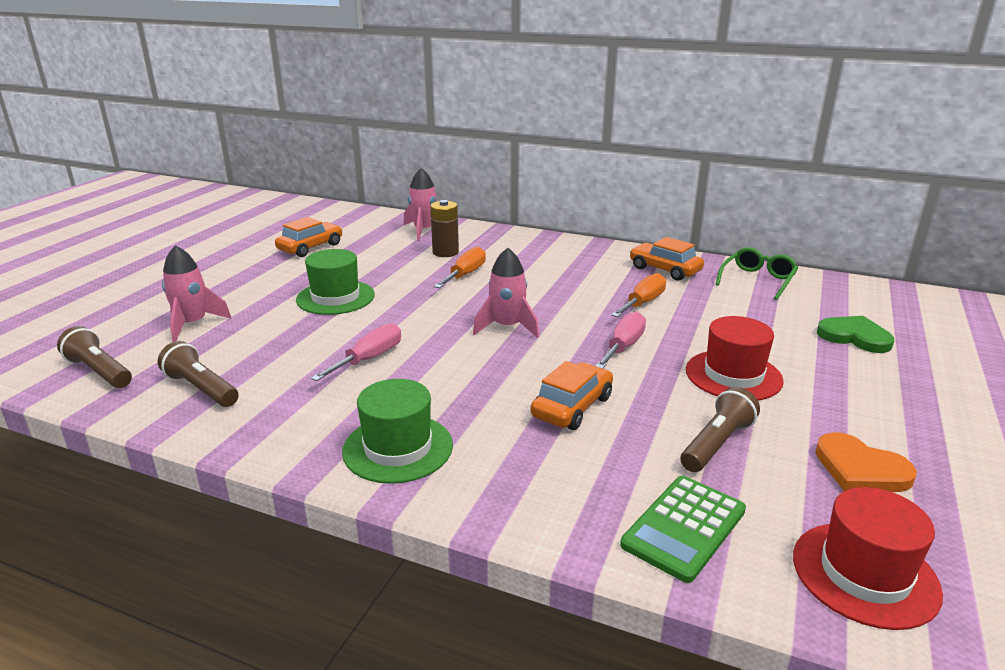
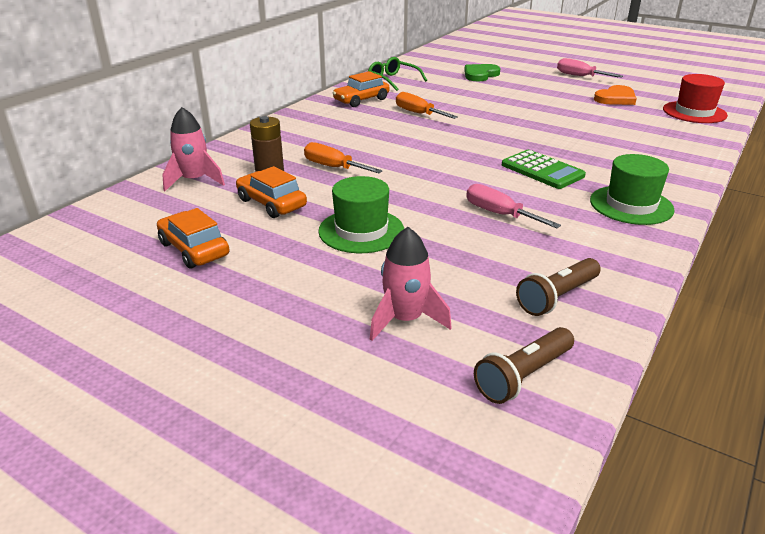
camera: 80 degrees left, 5 degrees up
pink rocket [473,248,539,338] -> none
orange car [531,361,613,430] -> orange car moved to [236,166,307,218]
pink screwdriver [596,312,646,369] -> pink screwdriver moved to [557,58,623,78]
green calculator [620,476,746,583] -> green calculator moved to [502,150,586,189]
brown flashlight [681,387,760,472] -> none
red hat [686,316,784,400] -> none

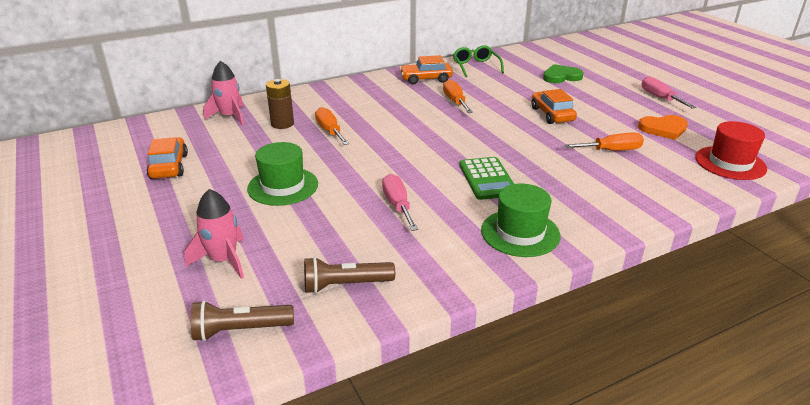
camera: 30 degrees right, 0 degrees up
orange car [236,166,307,218] -> orange car moved to [531,89,577,124]
none -> orange screwdriver [563,132,644,151]

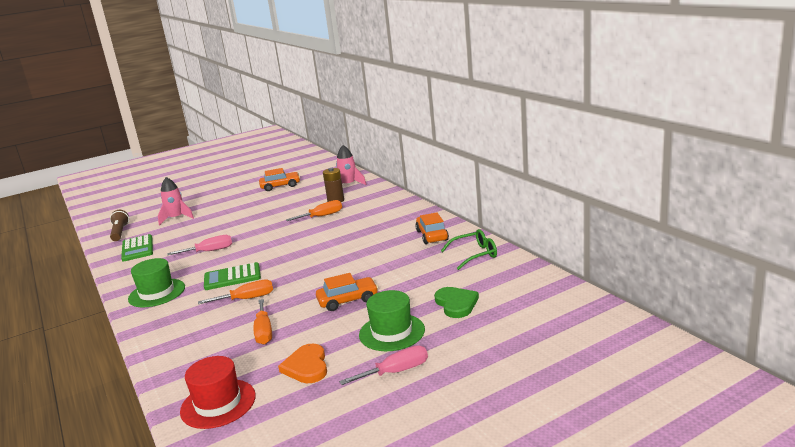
camera: 90 degrees right, 10 degrees down
green hat [247,142,318,206] -> green hat moved to [359,290,425,351]
brown flashlight [304,257,395,294] -> green calculator [121,234,153,261]
orange screwdriver [443,79,473,113] -> orange screwdriver moved to [198,279,273,304]

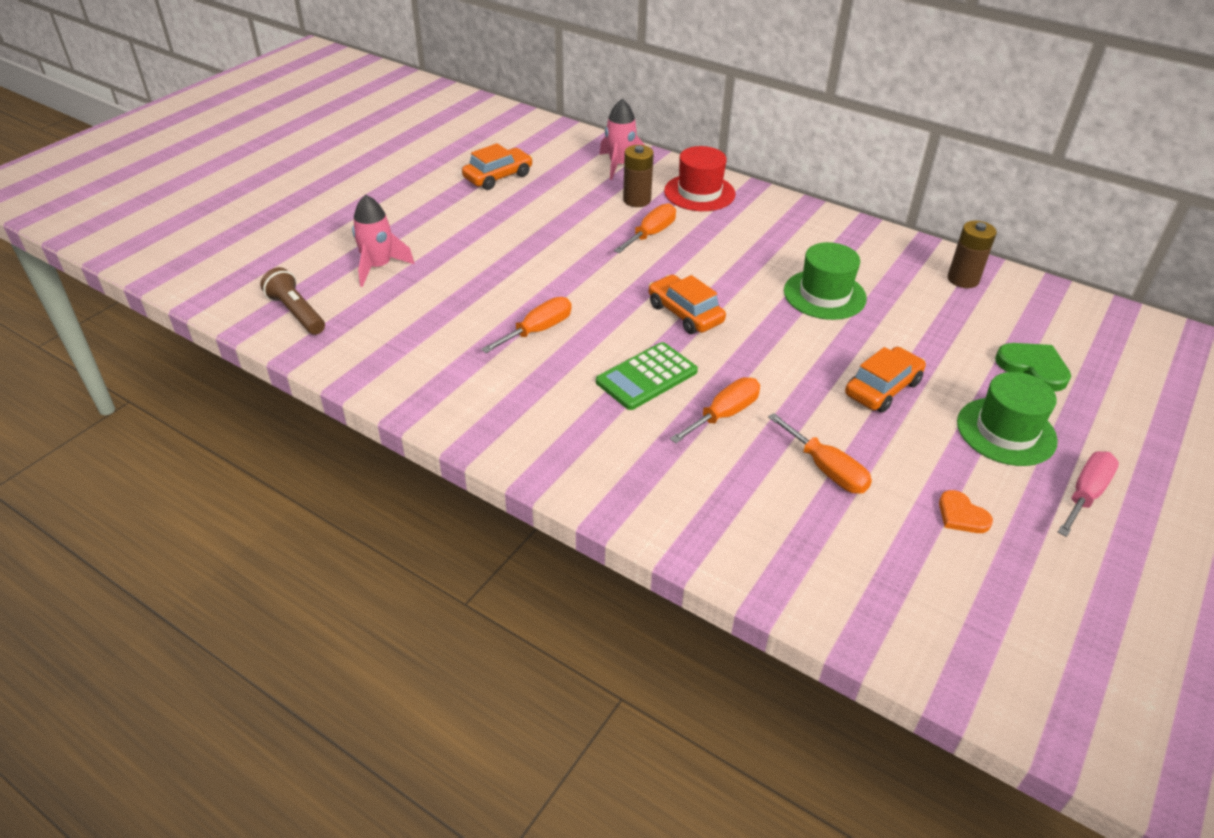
camera: 30 degrees left, 20 degrees up
green calculator [121,234,153,261] -> none
green hat [128,258,185,307] -> green hat moved to [784,242,867,320]
pink screwdriver [167,235,232,255] -> orange screwdriver [481,297,572,353]
red hat [180,356,256,429] -> red hat moved to [664,146,736,211]
orange heart [278,344,327,383] -> orange heart [939,490,993,533], size x0.65
orange car [415,212,449,244] -> orange car moved to [649,275,726,334]
green glasses [441,229,497,270] -> brown battery [948,221,997,288]

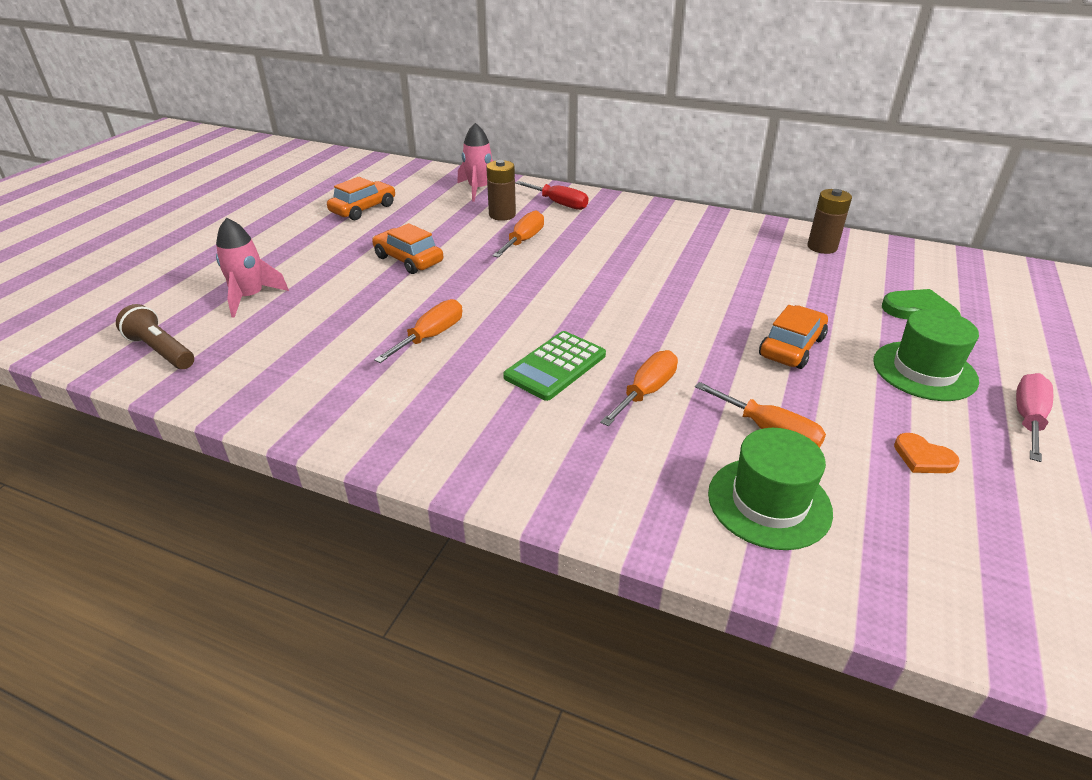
camera: 10 degrees left, 5 degrees down
orange car [649,275,726,334] -> orange car moved to [372,223,443,274]
red hat [664,146,736,211] -> red screwdriver [515,181,588,210]
green hat [784,242,867,320] -> green hat moved to [708,428,833,550]

